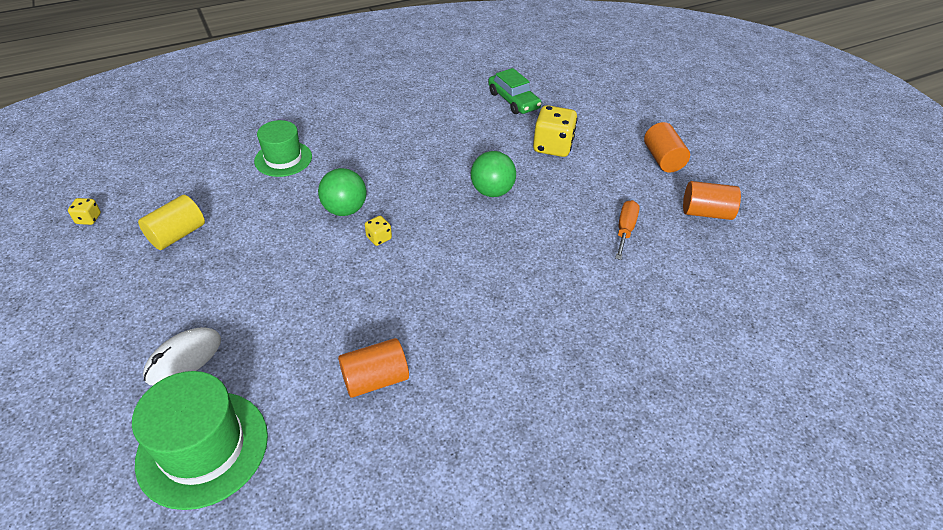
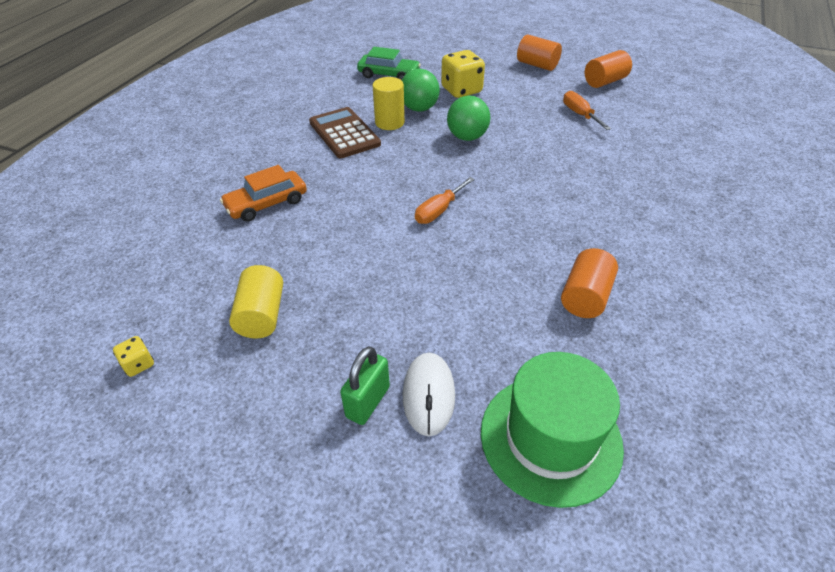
camera: 40 degrees left, 0 degrees up
green hat [254,120,312,177] -> orange car [220,165,307,222]
green ball [318,168,367,216] -> green ball moved to [402,69,440,112]
yellow dice [365,216,392,246] -> orange screwdriver [415,177,474,224]
none -> brown calculator [309,107,381,158]
none -> green padlock [340,346,390,425]
none -> yellow cylinder [372,77,405,130]

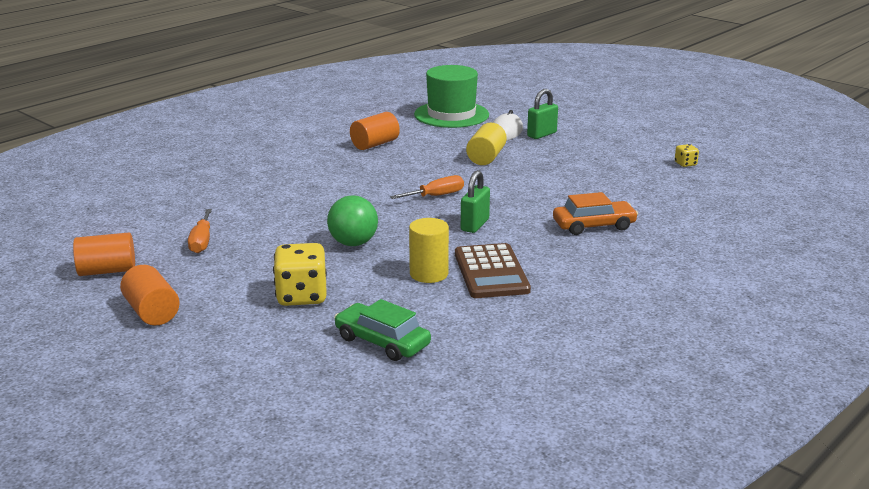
camera: 160 degrees left, 20 degrees down
yellow cylinder [229,265,283,338] -> yellow cylinder moved to [466,123,507,165]
green ball [402,69,440,112] -> none
none -> green padlock [461,170,490,233]

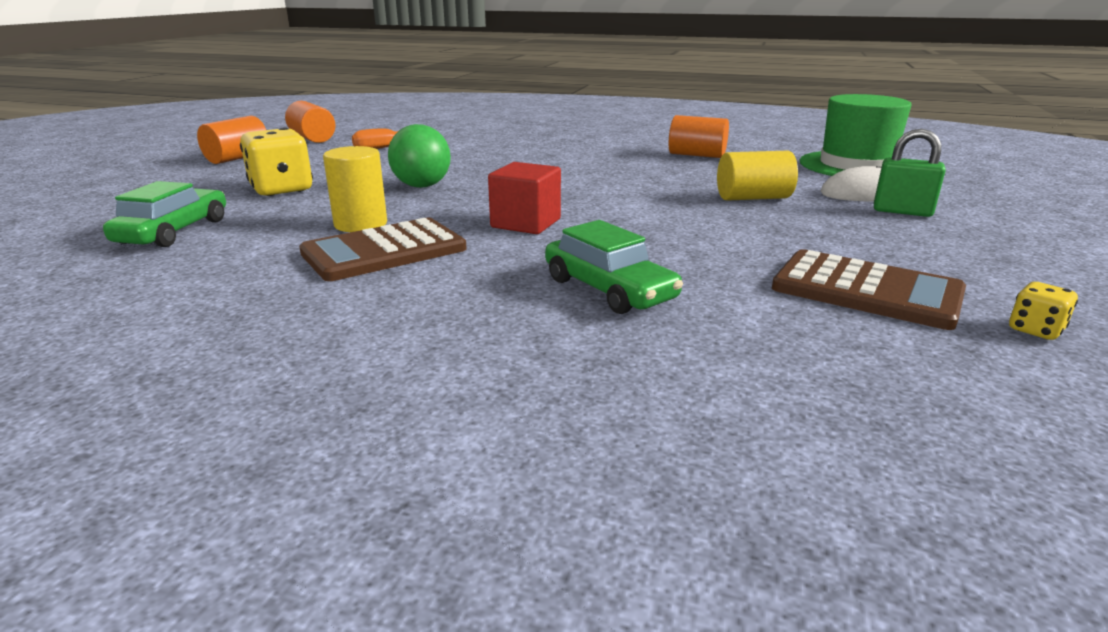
camera: 65 degrees right, 0 degrees up
orange screwdriver [390,175,464,199] -> none
green padlock [461,170,490,233] -> red cube [488,162,561,234]
orange car [553,192,638,235] -> green car [545,220,683,314]
none -> brown calculator [772,249,966,330]

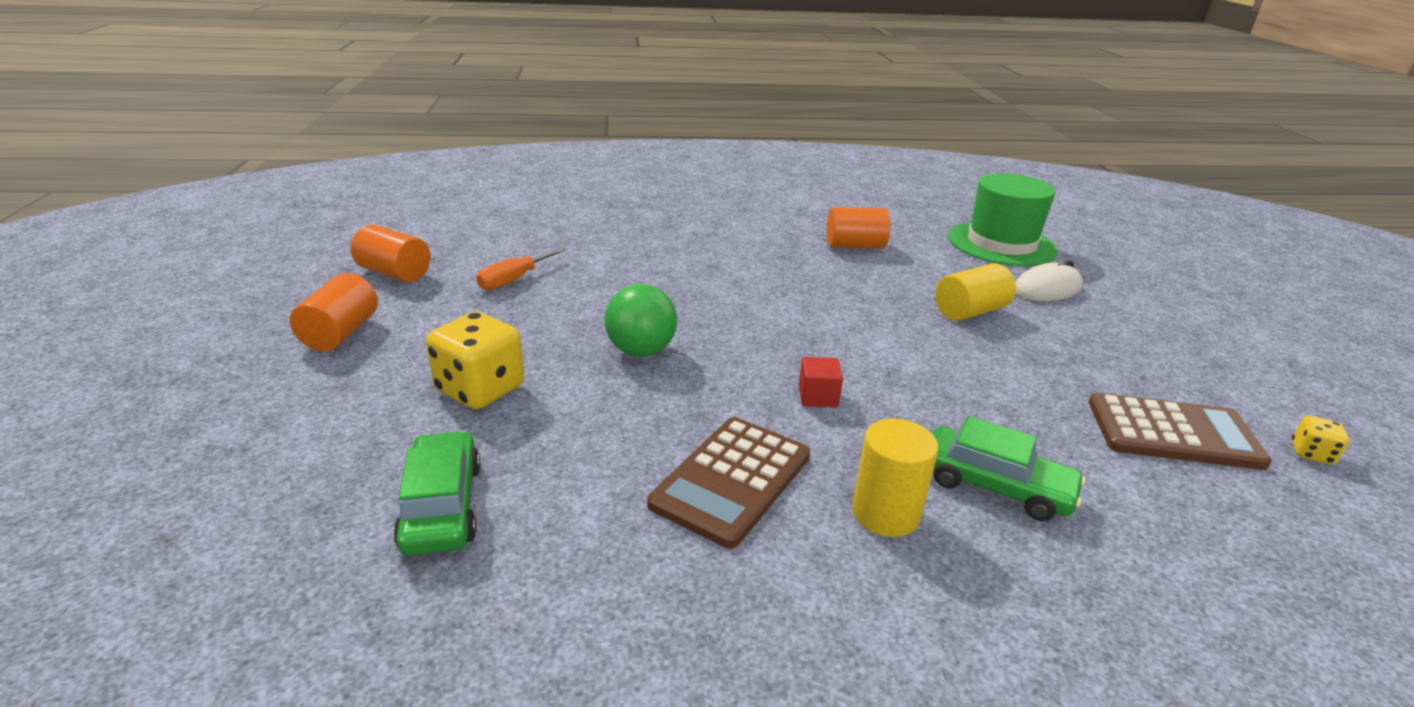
camera: 25 degrees left, 5 degrees up
yellow cylinder [323,146,387,232] -> yellow cylinder moved to [852,418,938,537]
red cube [488,162,561,234] -> red cube [799,357,843,408], size x0.63
green padlock [874,129,946,217] -> none

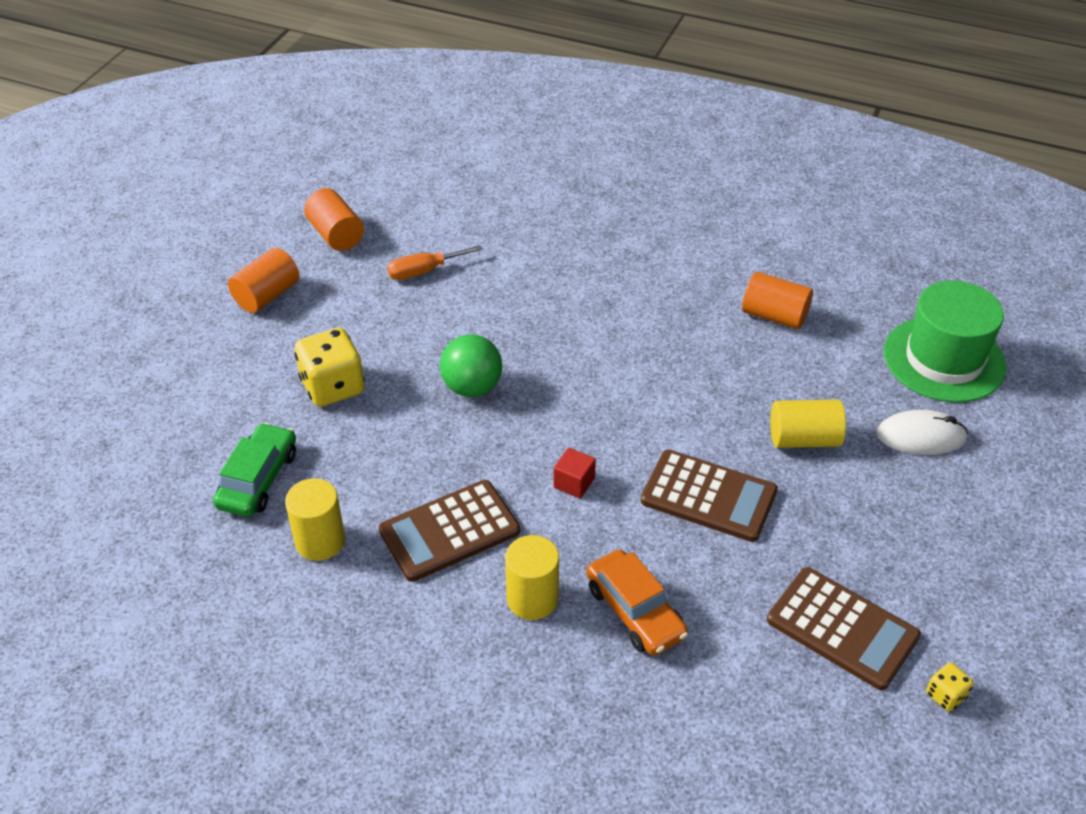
camera: 30 degrees right, 15 degrees up
green car [933,416,1086,521] -> orange car [586,549,688,656]
none -> yellow cylinder [285,478,345,561]
none -> brown calculator [641,449,778,542]

